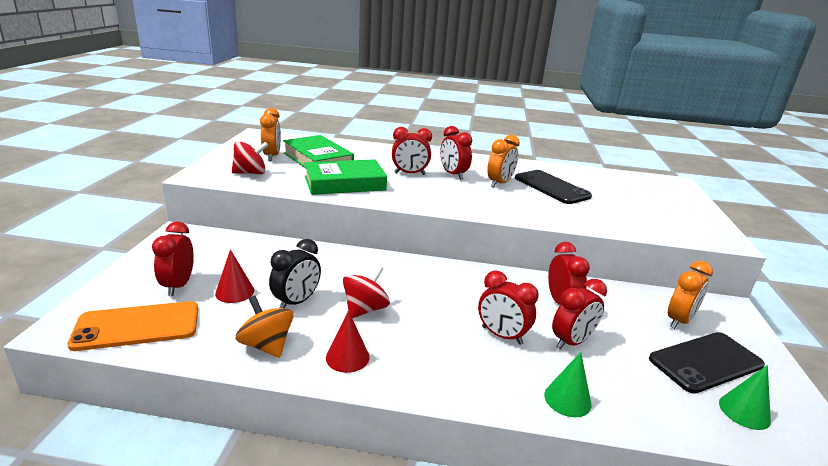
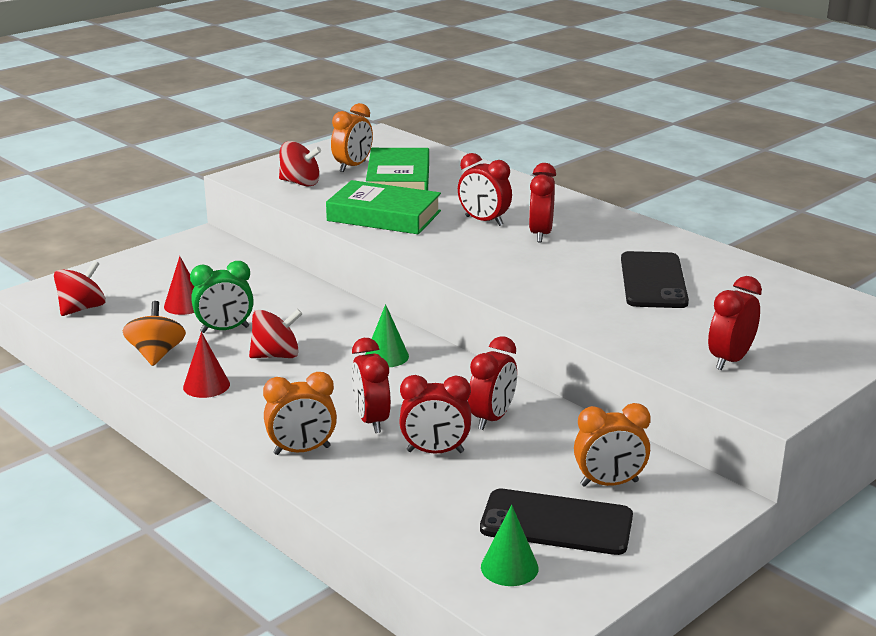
camera: 40 degrees right, 0 degrees up
orange phone [67,301,198,351] -> red spinning top [54,260,106,316]
red clock [152,221,194,296] -> red clock moved to [708,276,762,370]
black clock [269,239,321,308] -> green clock [190,261,254,333]
orange clock [487,135,520,187] -> orange clock moved to [263,372,337,455]
green cone [544,352,591,417] -> green cone moved to [365,304,409,367]

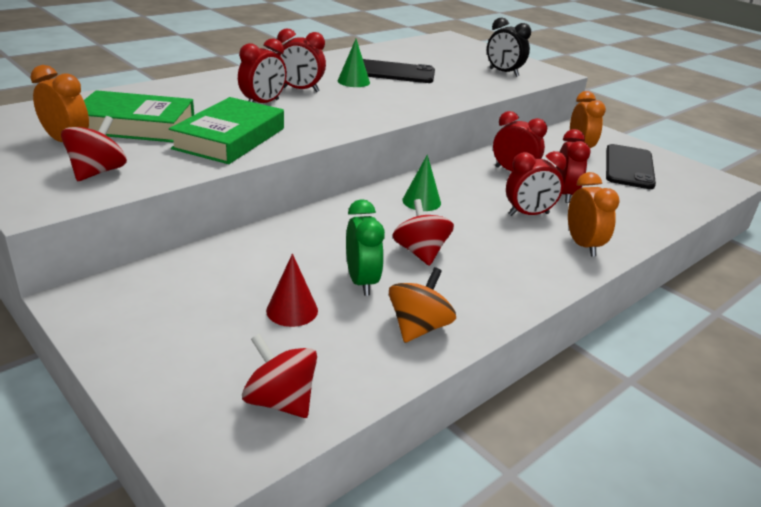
camera: 90 degrees left, 5 degrees up
orange spinning top [123,301,186,366] -> orange spinning top turned 120 degrees clockwise [389,267,456,343]
red cone [183,332,230,398] -> none
green cone [481,505,539,586] -> green cone moved to [337,39,370,87]
red clock [708,276,762,370] -> black clock [487,17,531,77]

